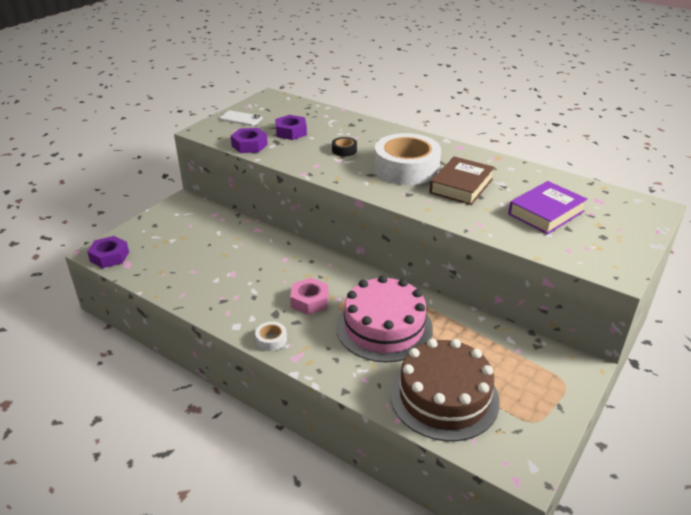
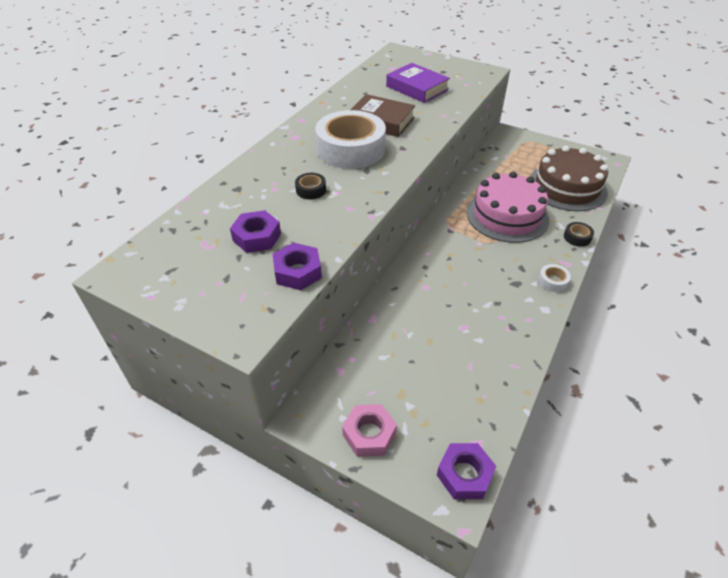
camera: 95 degrees left, 10 degrees up
white phone [220,111,263,126] -> none
pink nut [290,278,329,315] -> pink nut moved to [342,404,397,457]
none -> black tape [564,222,594,247]

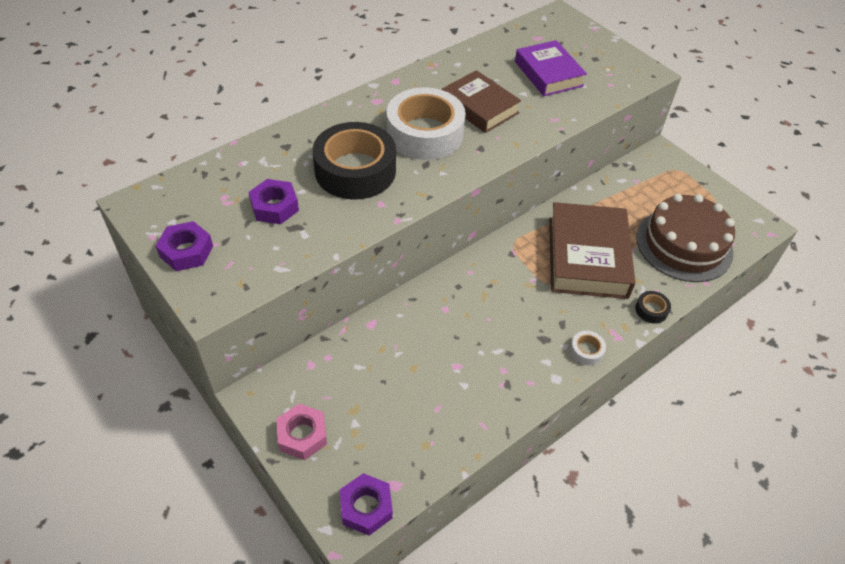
camera: 20 degrees right, 5 degrees up
purple nut [273,243,322,290] -> purple nut moved to [156,221,213,271]
black tape [295,173,326,199] -> black tape [313,122,396,200], size x2.48
pink cake [466,172,549,243] -> brown book [549,202,635,299]

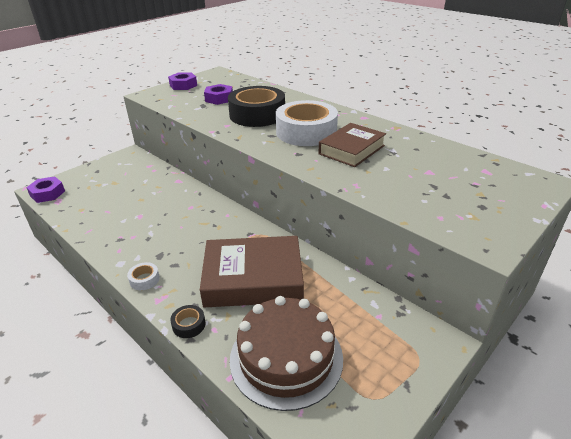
camera: 85 degrees right, 15 degrees down
pink nut [276,404,327,460] -> none
purple book [515,40,587,96] -> none

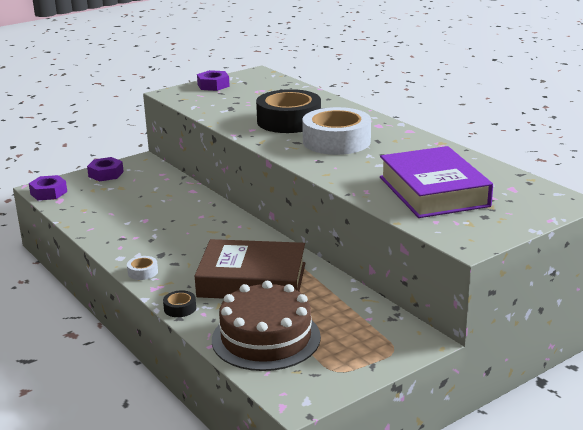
camera: 10 degrees right, 10 degrees down
purple nut [204,84,233,105] -> purple nut moved to [87,157,124,182]
brown book [319,123,386,167] -> none
none -> purple book [380,146,493,218]

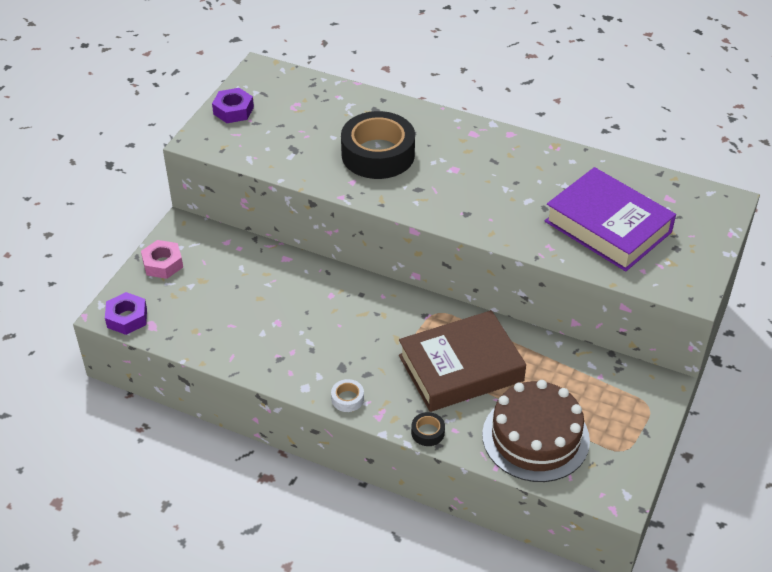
camera: 30 degrees left, 20 degrees up
purple nut [87,157,124,182] -> pink nut [141,240,183,279]
white tape [302,107,371,155] -> none

